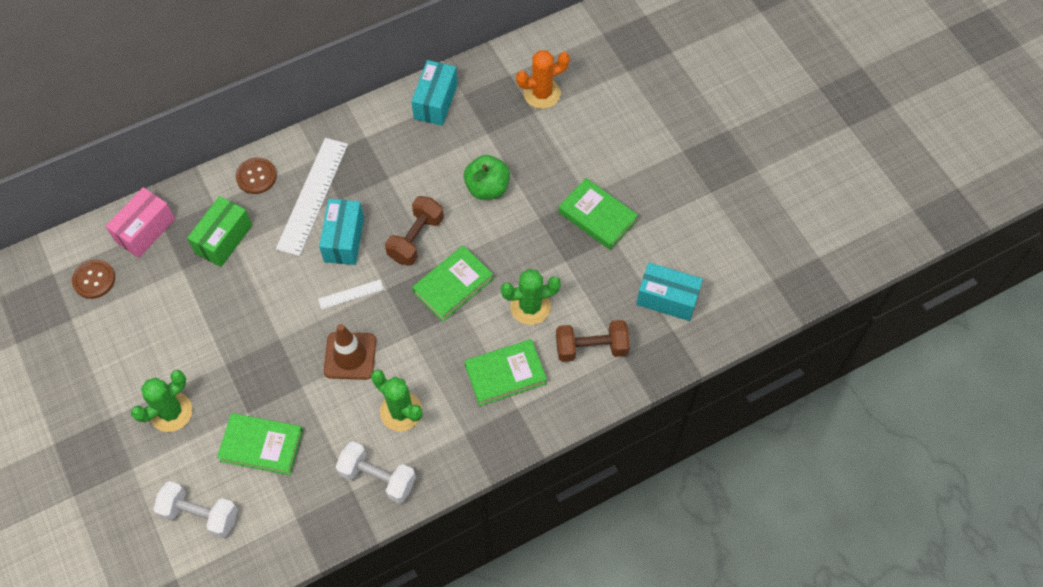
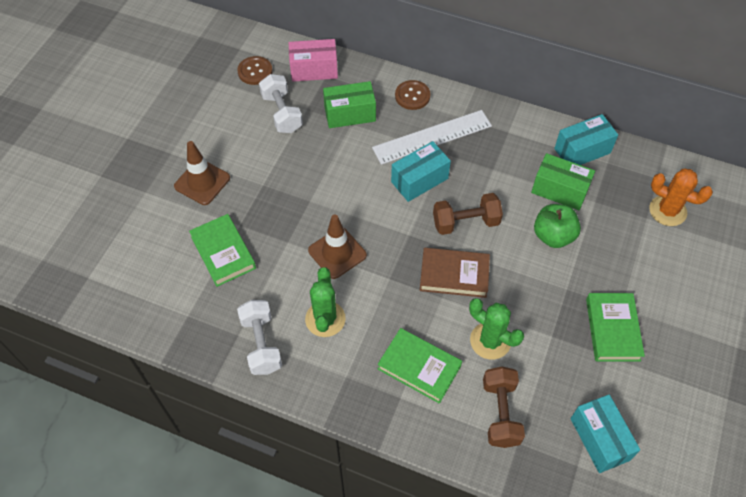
camera: 50 degrees right, 5 degrees down
green cactus [131,370,192,432] -> brown traffic cone [174,141,230,205]
white dumbbell [153,481,238,538] -> white dumbbell moved to [259,74,303,133]
white ruler [318,280,384,309] -> none
green book [412,245,493,322] -> brown book [420,248,490,298]
brown dumbbell [556,320,630,362] -> brown dumbbell turned 45 degrees clockwise [483,367,525,448]
none -> green box [531,153,595,210]

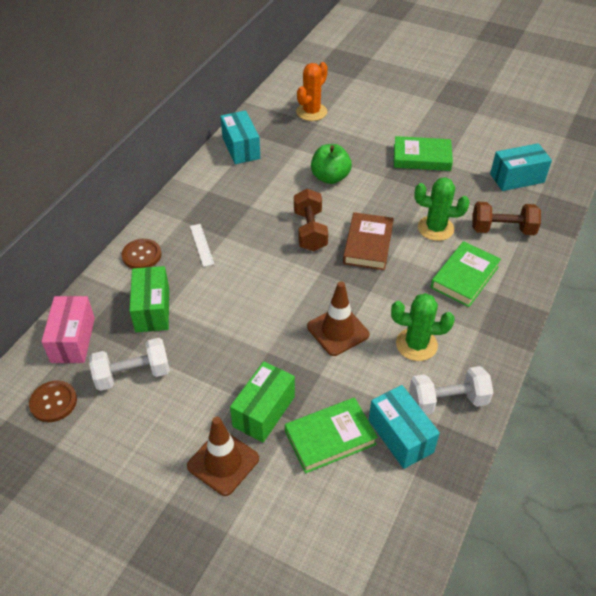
camera: 85 degrees left, 10 degrees down
white ruler [372,110,492,165] -> white ruler [190,224,214,267], size x0.46
turquoise box [391,141,451,202] -> turquoise box moved to [369,385,440,469]
green cactus [469,298,524,360] -> green cactus turned 60 degrees clockwise [414,177,470,241]
green box [531,153,595,210] -> green box moved to [230,361,295,443]

